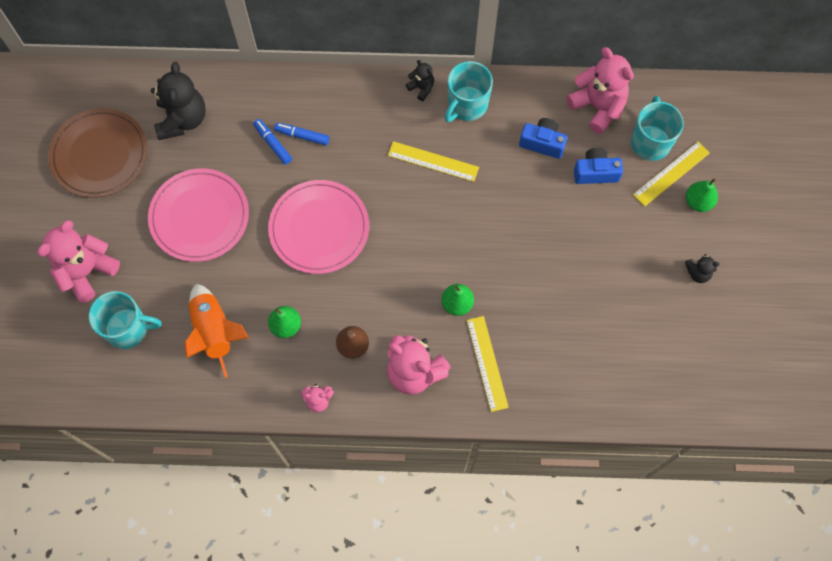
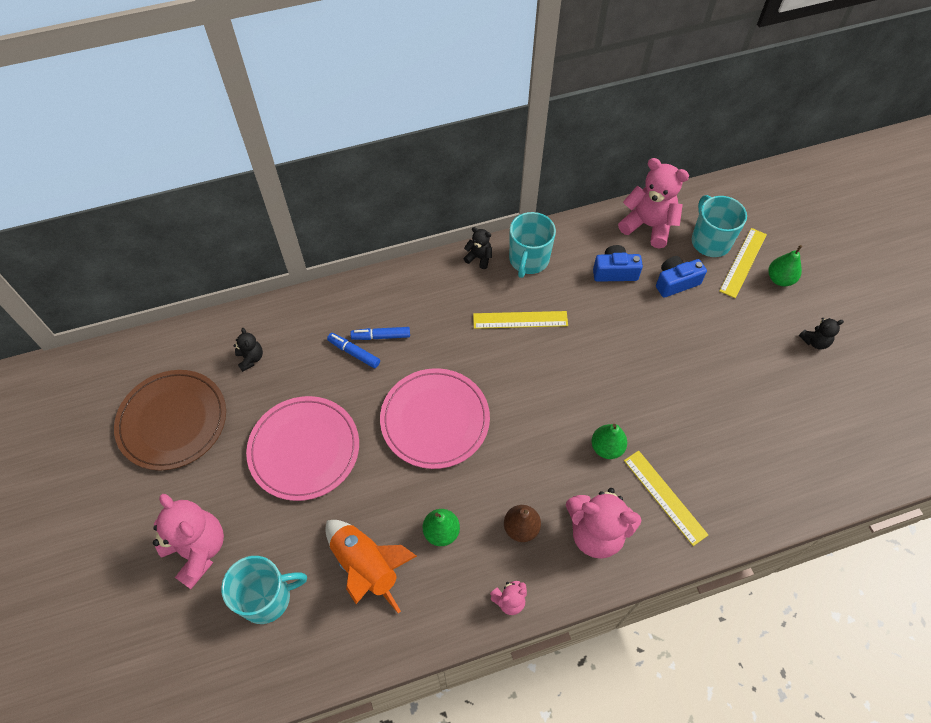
camera: 20 degrees left, 10 degrees down
pink teddy bear [37,220,120,303] -> pink teddy bear turned 120 degrees clockwise [153,494,224,589]
black teddy bear [151,62,206,140] -> black teddy bear [233,328,263,372], size x0.49

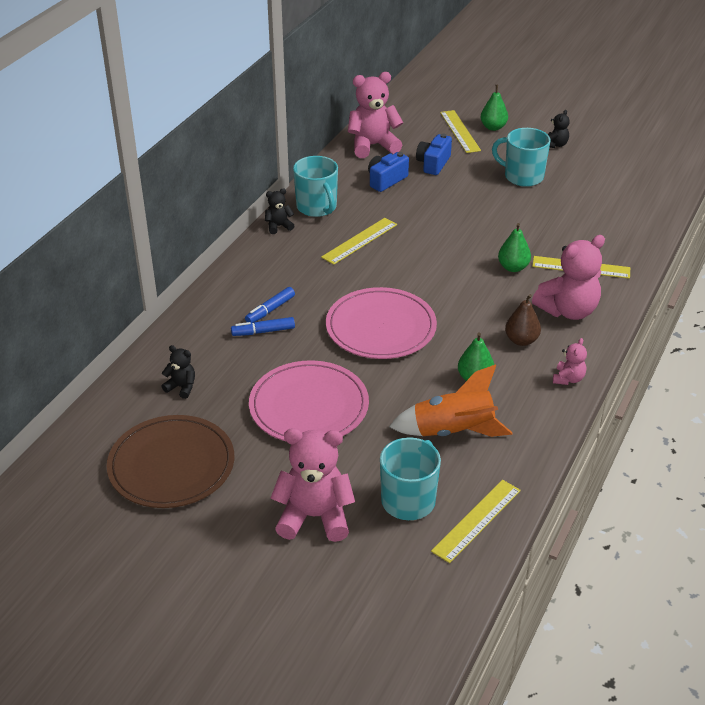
camera: 45 degrees left, 20 degrees down
turquoise mug [692,195,747,257] -> turquoise mug moved to [492,128,550,187]
none -> yellow ruler [431,480,521,563]

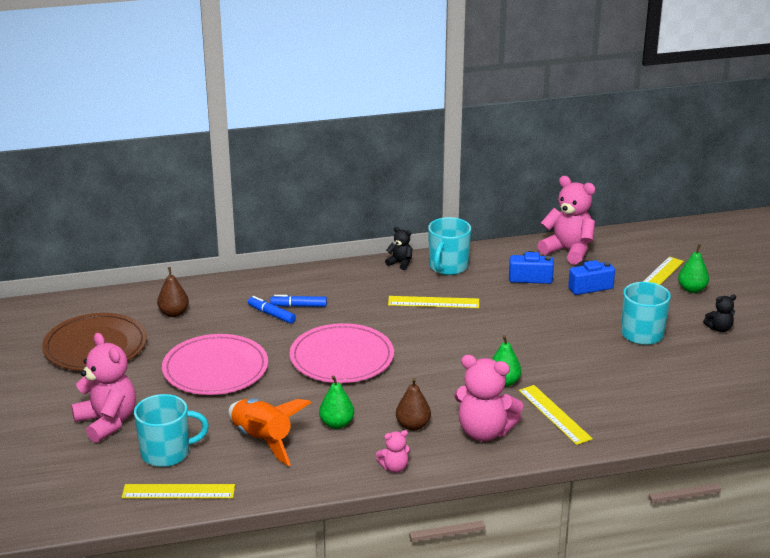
camera: 50 degrees right, 10 degrees down
black teddy bear [161,345,195,399] -> brown pear [157,267,189,317]

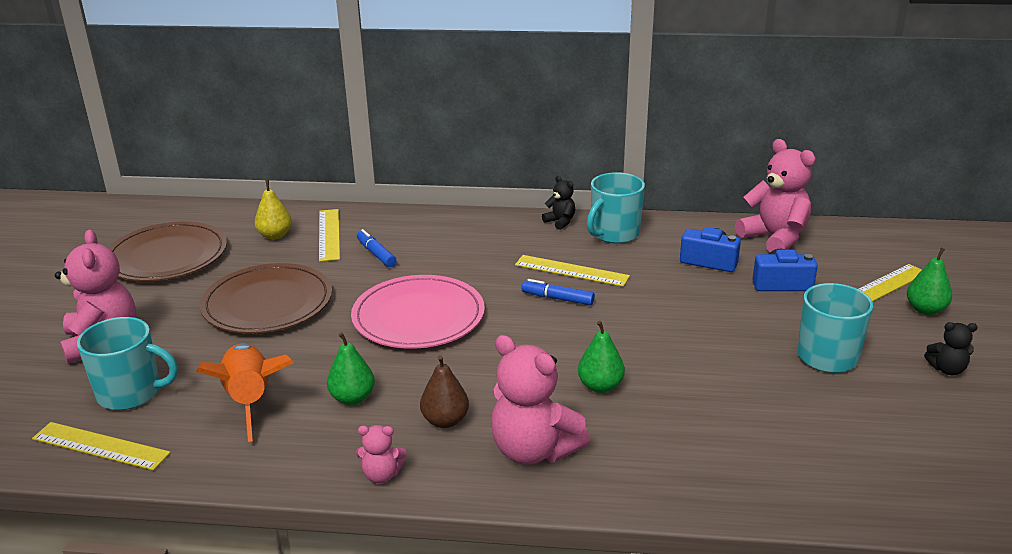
camera: 20 degrees right, 0 degrees up
brown pear [157,267,189,317] -> yellow pear [255,180,292,240]
pink plate [162,334,268,395] -> brown plate [200,263,332,334]
blue marker [270,295,327,307] -> blue marker moved to [522,279,595,305]
yellow ruler [519,385,593,445] -> yellow ruler moved to [319,209,340,262]

